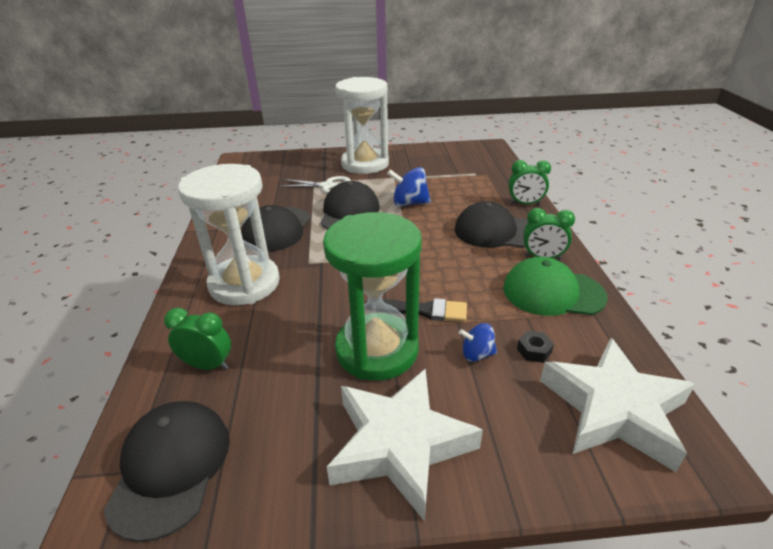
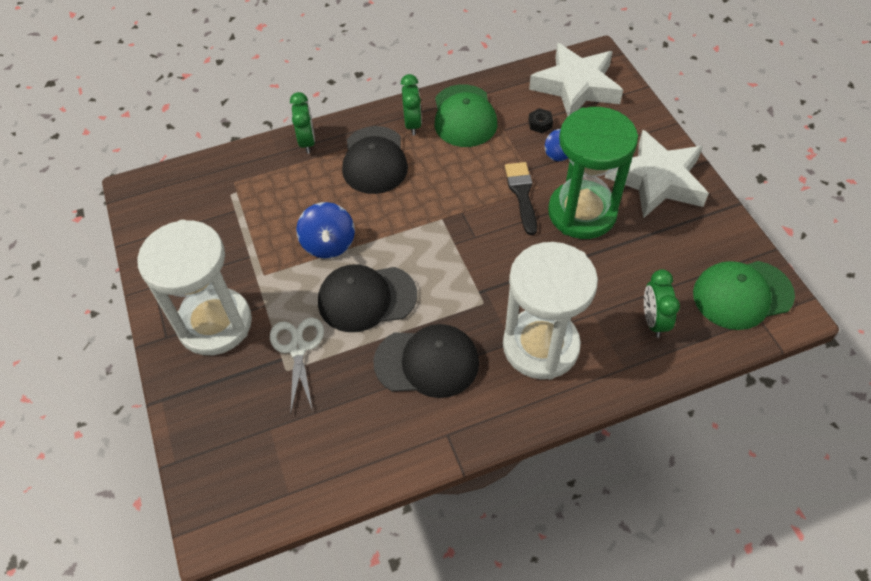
camera: 105 degrees left, 20 degrees up
black cap [104,401,230,542] -> green cap [693,261,795,330]

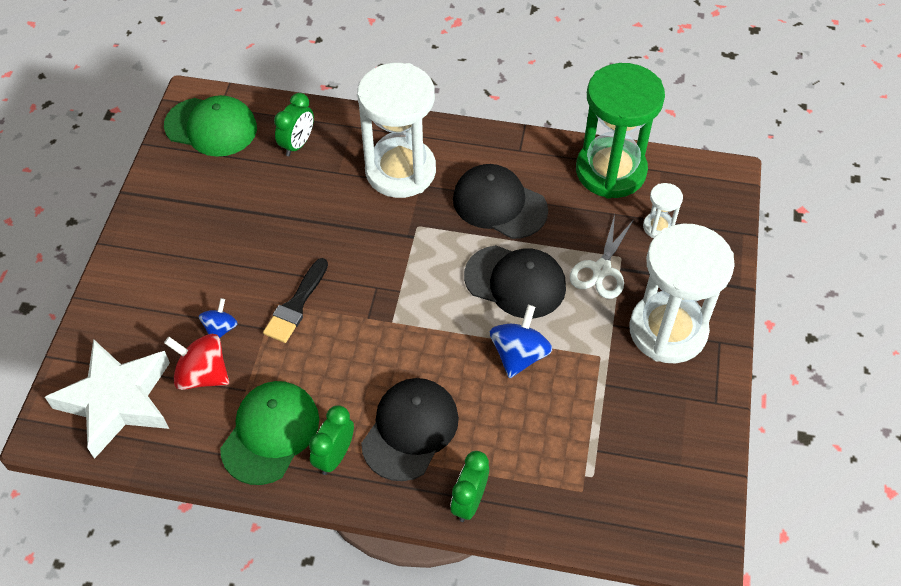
camera: 150 degrees left, 0 degrees up
black nut [528,108,553,133] -> red spinning top [164,334,229,390]
green hourglass [548,107,638,239] -> green hourglass moved to [576,63,665,199]
white star [605,130,709,218] -> none
none -> white hourglass [643,183,683,238]

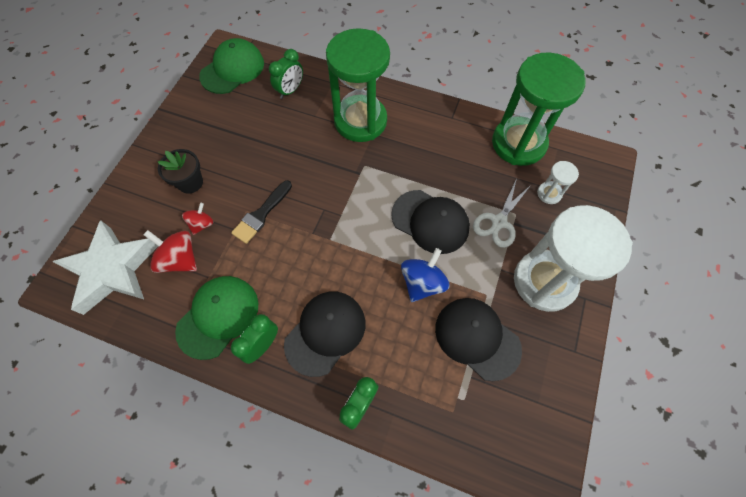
camera: 10 degrees right, 10 degrees up
green cap [164,95,257,157] -> green cap turned 75 degrees counterclockwise [199,38,264,94]
blue spinning top [199,298,238,338] -> red spinning top [182,203,213,235]
white hourglass [357,63,436,198] -> green hourglass [326,28,390,142]
black cap [453,164,548,239] -> black cap moved to [435,298,522,381]
none -> black flower pot [158,149,203,194]

